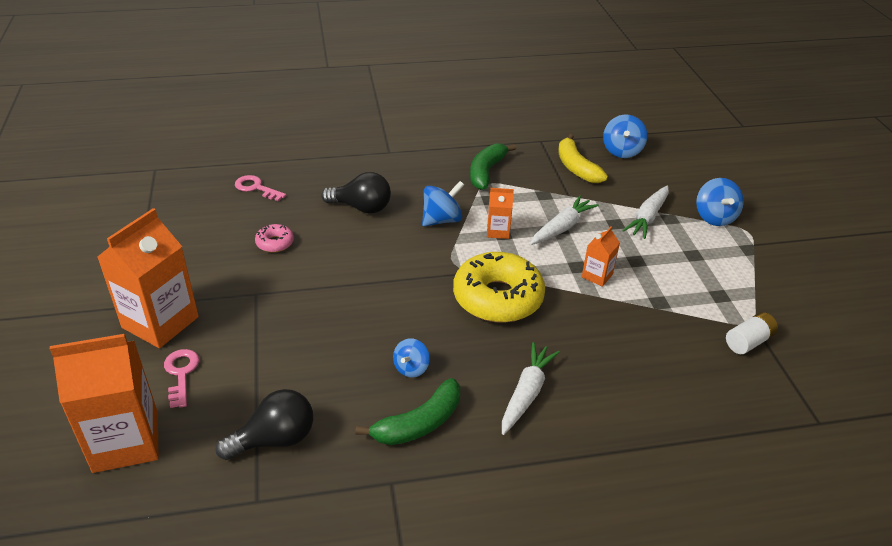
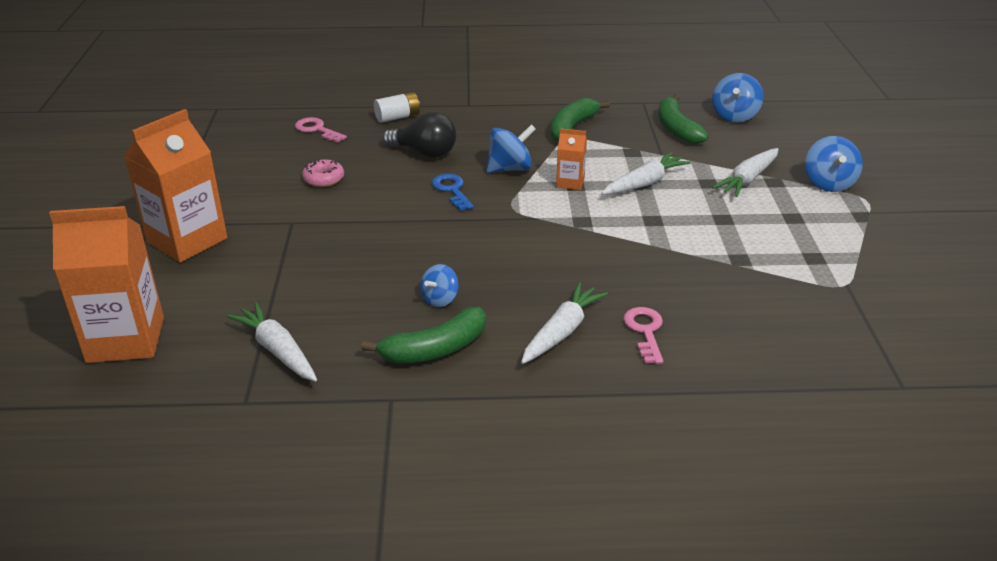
camera: 10 degrees right, 5 degrees down
pink key [164,349,199,408] -> pink key moved to [623,307,663,364]
black light bulb [215,389,313,460] -> white carrot [227,302,317,381]
yellow donut [453,252,545,323] -> none
yellow banana [558,134,608,183] -> green banana [658,94,709,144]
orange carton [582,226,620,287] -> none
white battery [726,312,778,354] -> white battery moved to [374,92,420,123]
none -> blue key [432,174,474,211]

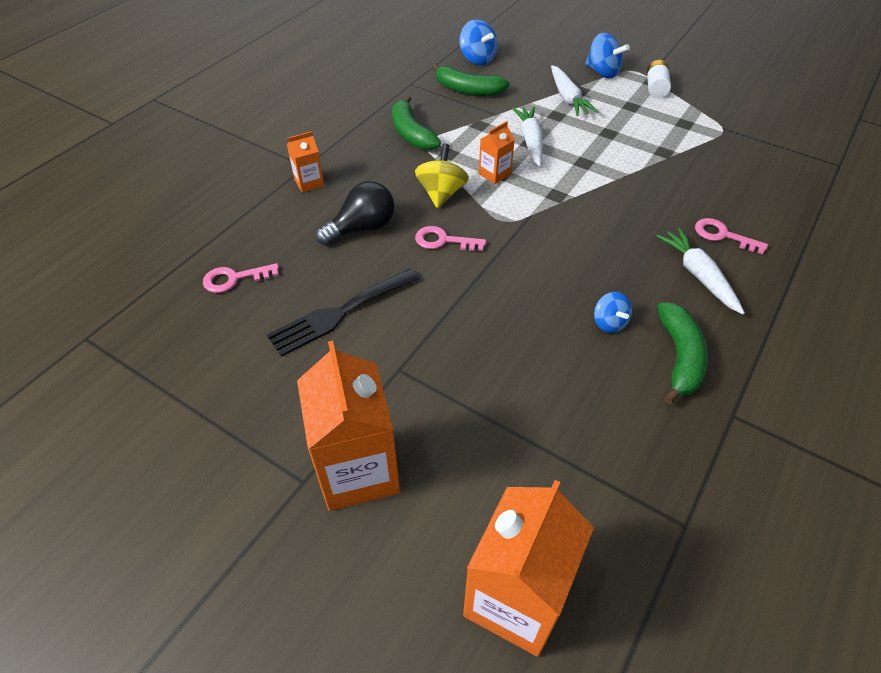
camera: 55 degrees left, 15 degrees up
white carrot [227,302,317,381] -> none
pink donut [302,159,344,187] -> black fork [267,268,419,357]
white battery [374,92,420,123] -> white battery moved to [647,60,671,98]
blue key [432,174,474,211] -> pink key [415,226,486,251]
blue spinning top [486,124,536,173] -> yellow spinning top [415,143,469,209]
none -> orange carton [287,131,324,193]

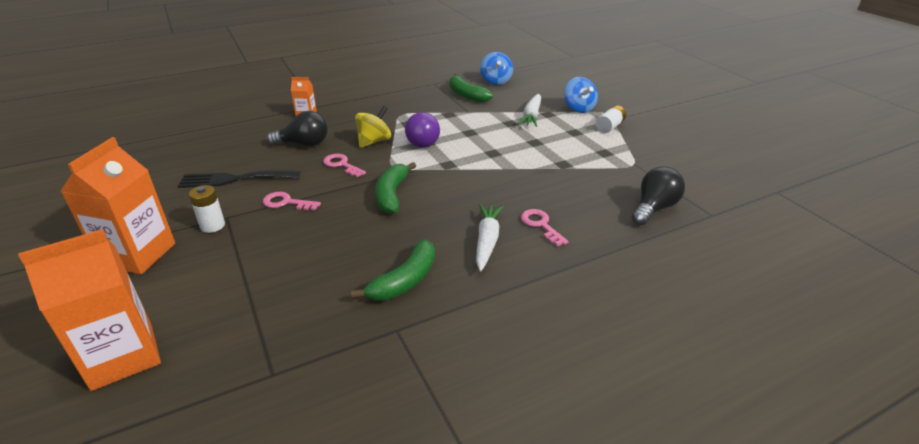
camera: 30 degrees right, 15 degrees down
pink key [203,263,279,293] -> pink key moved to [263,192,321,211]
green banana [392,95,441,150] -> green banana moved to [375,162,416,214]
orange carton [479,121,515,184] -> purple light bulb [405,112,440,148]
white carrot [512,106,543,167] -> none
blue spinning top [594,292,632,333] -> none
none -> white battery [189,185,225,233]
none -> black light bulb [632,167,685,225]

